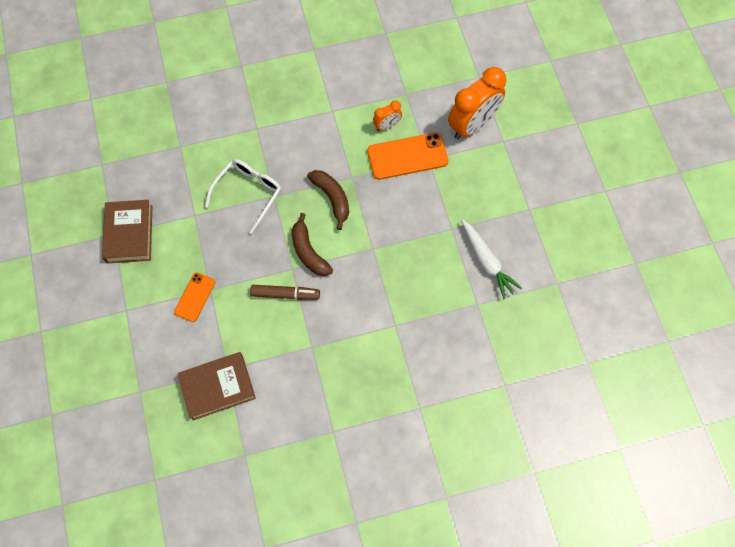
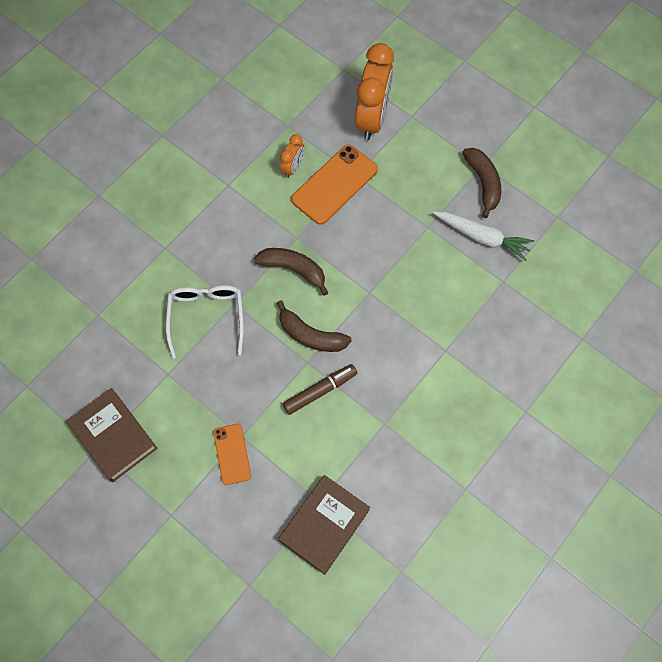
camera: 35 degrees left, 0 degrees up
none -> brown banana [462,148,501,218]

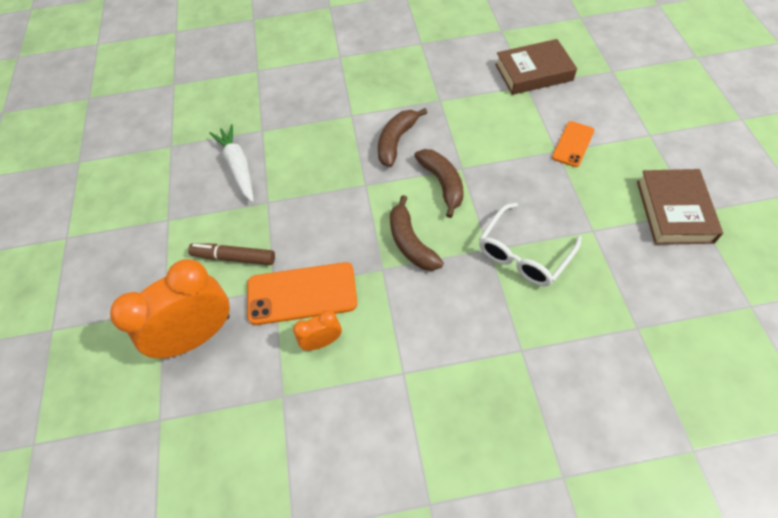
camera: 135 degrees left, 10 degrees down
brown marker [283,364,357,415] -> brown marker moved to [188,243,275,265]
brown banana [462,148,501,218] -> brown banana moved to [378,108,427,167]

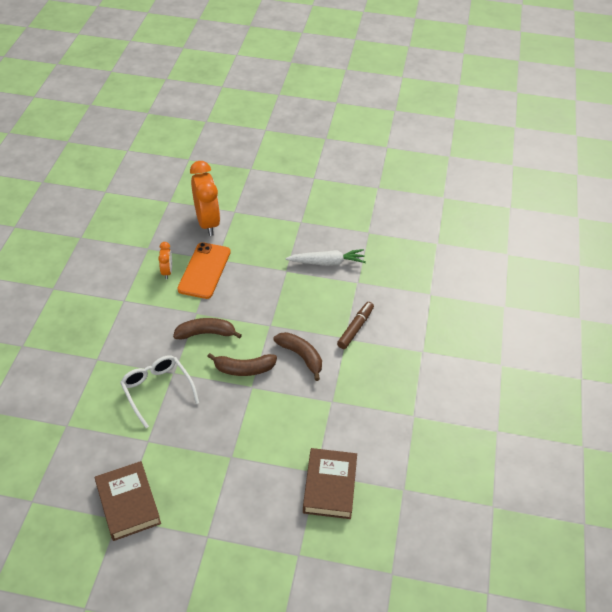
camera: 105 degrees right, 10 degrees down
brown marker [188,243,275,265] -> brown marker moved to [337,302,374,349]
orange phone [552,121,594,167] -> none
brown book [637,169,723,245] -> brown book turned 45 degrees clockwise [95,461,161,541]

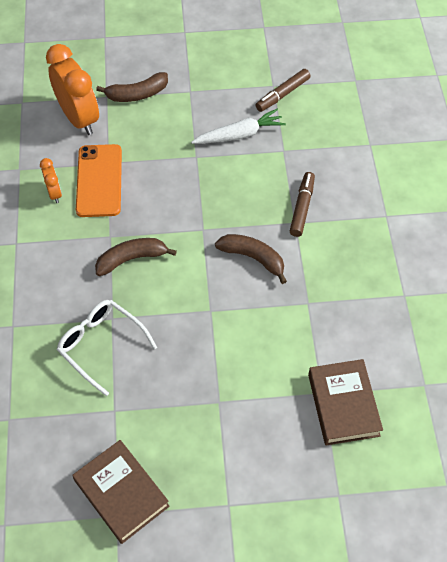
camera: 15 degrees left, 10 degrees up
brown banana [207,353,277,376] -> brown banana moved to [96,72,168,102]
none -> brown marker [256,69,311,112]

